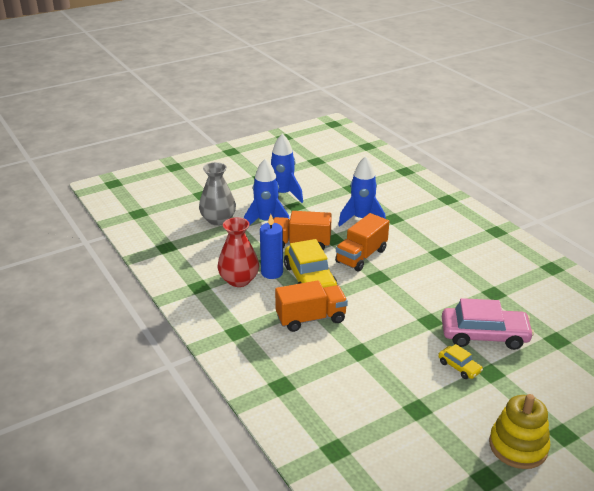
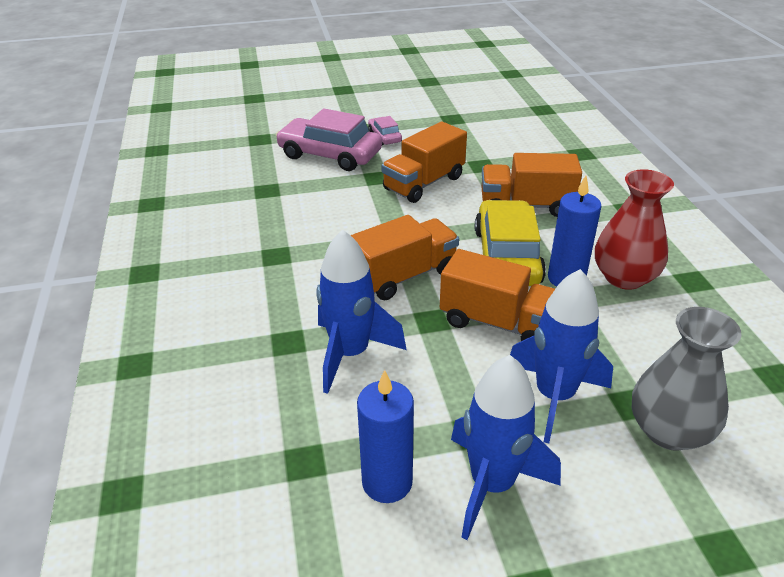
camera: 160 degrees left, 5 degrees up
yellow car [438,344,483,379] -> pink car [368,116,402,145]
yellow stacking toy [489,394,550,469] -> none
none -> blue candle [357,370,414,503]
none -> orange truck [381,121,467,203]

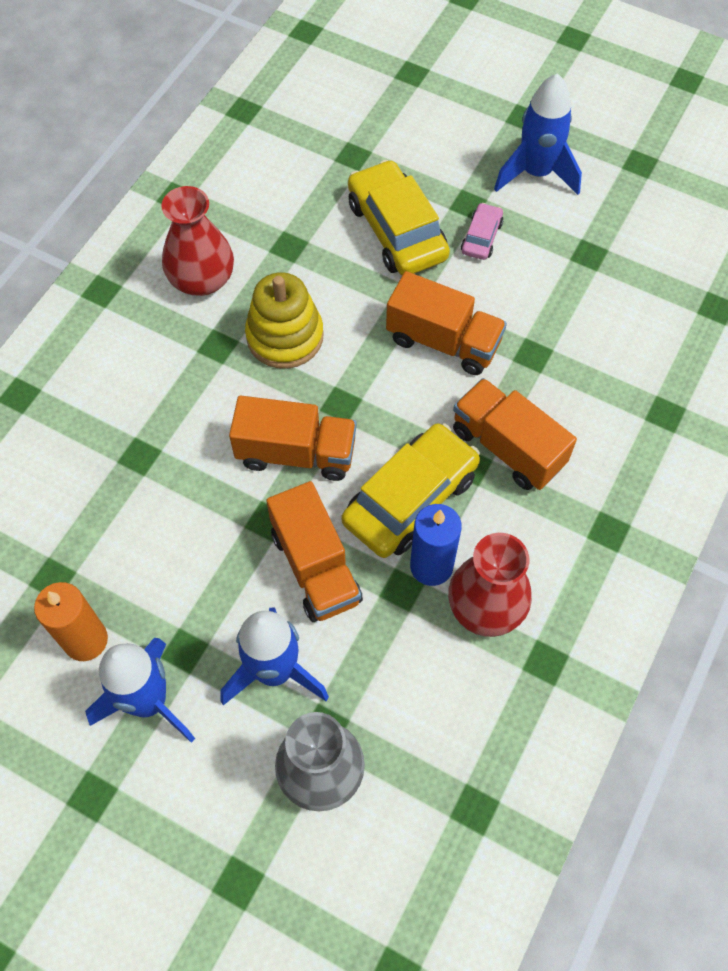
camera: 40 degrees right, 25 degrees up
pink car [276,109,382,171] -> yellow car [348,160,450,275]
blue rocket [317,229,406,394] -> blue rocket moved to [494,73,582,195]
blue candle [357,370,414,503] -> orange candle [34,582,108,661]
orange truck [381,121,467,203] -> orange truck turned 150 degrees counterclockwise [386,271,507,375]
none -> red vase [161,186,234,296]
none -> yellow stacking toy [245,272,324,369]

